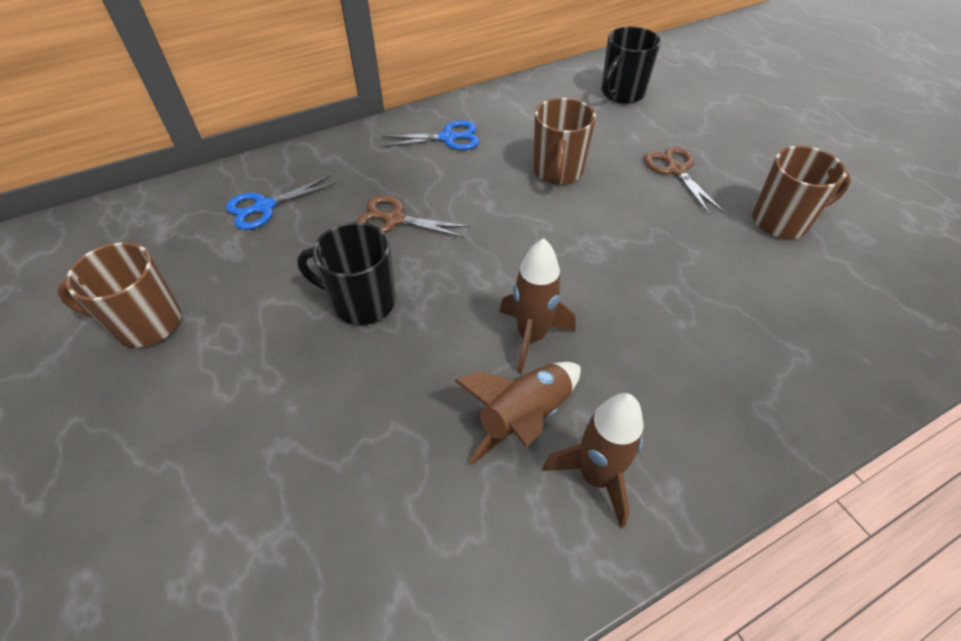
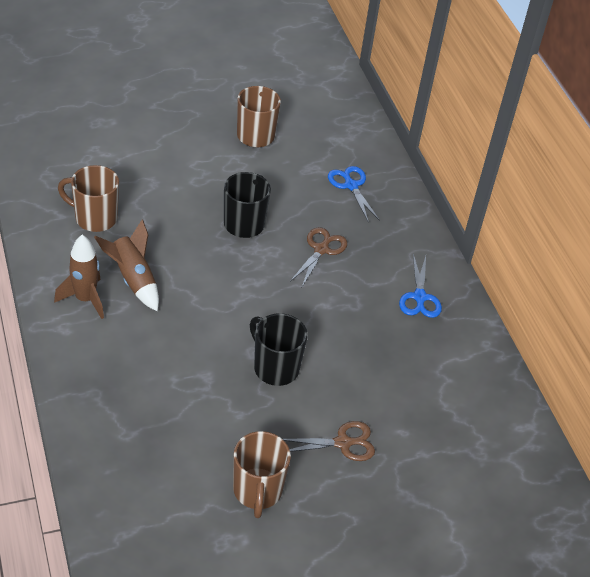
camera: 95 degrees right, 5 degrees down
brown rocket [499,238,576,374] -> none
brown mug [533,98,596,185] -> brown mug moved to [58,165,119,232]
black mug [602,26,661,104] -> black mug moved to [250,313,308,386]

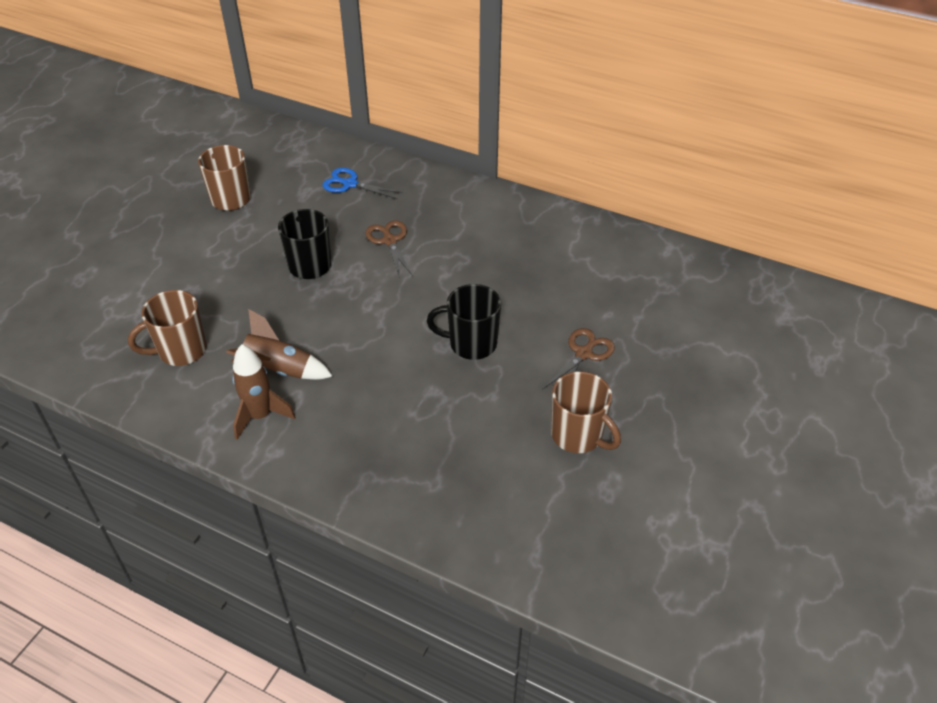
camera: 40 degrees left, 0 degrees up
blue scissors [399,254,442,318] -> none

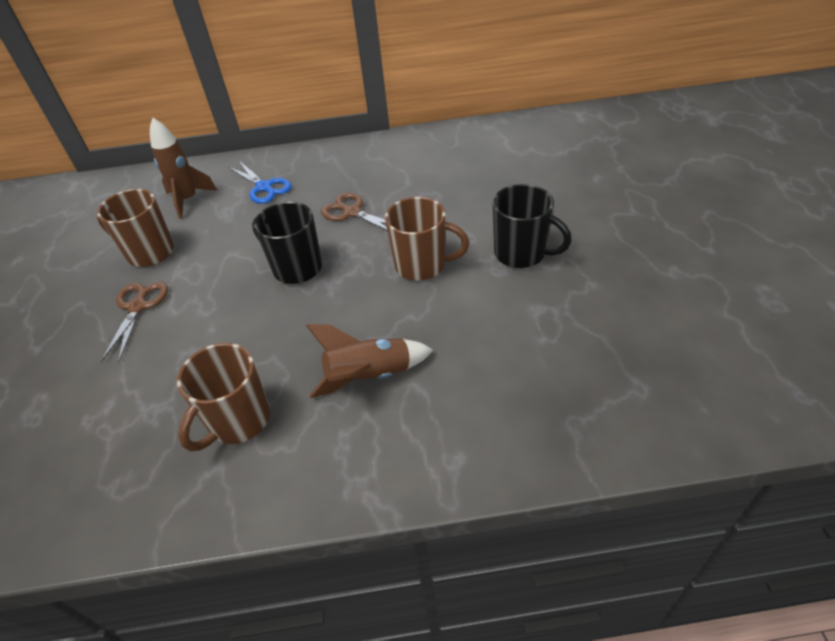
camera: 30 degrees left, 0 degrees up
brown rocket [232,344,295,440] -> brown rocket moved to [150,118,218,219]
blue scissors [323,168,403,199] -> blue scissors turned 120 degrees counterclockwise [228,161,291,204]
black mug [427,284,501,360] -> black mug turned 120 degrees counterclockwise [492,184,572,268]
brown scissors [542,328,615,390] -> brown scissors moved to [101,282,168,363]
brown mug [551,371,621,453] -> brown mug moved to [385,197,469,281]

